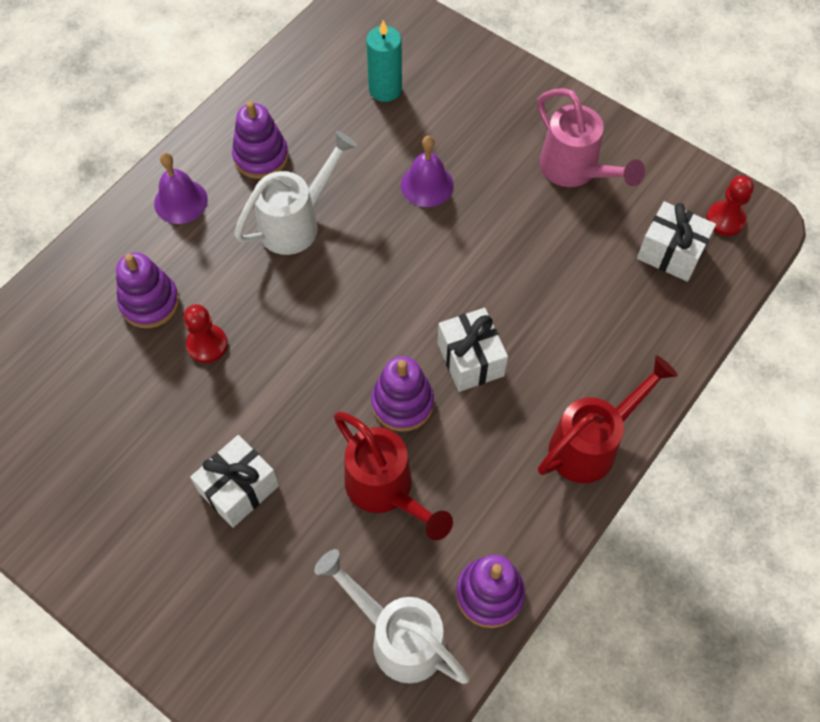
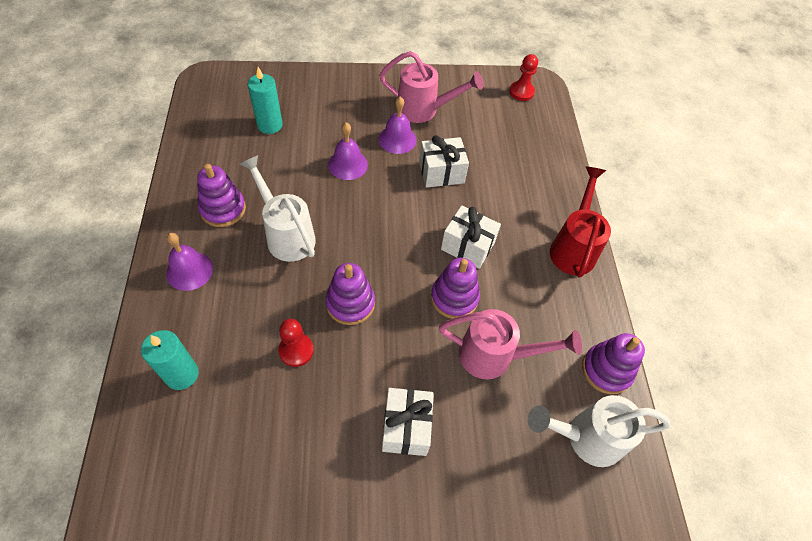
camera: 45 degrees left, 5 degrees down
purple stacking toy [116,252,180,328] -> purple stacking toy moved to [325,263,375,325]
white watering can [234,131,357,255] -> white watering can turned 45 degrees counterclockwise [239,155,316,262]
red watering can [334,412,453,540] -> pink watering can [439,309,582,380]
white gift [637,201,716,282] -> white gift moved to [419,135,469,188]
none -> turquoise candle [141,330,199,390]
none -> purple bell [379,97,417,154]

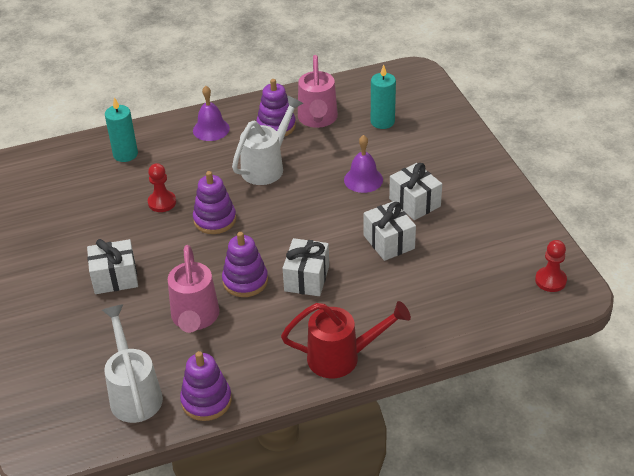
camera: 80 degrees right, 15 degrees down
pink watering can [379,51,484,123] -> pink watering can moved to [298,55,338,128]
purple bell [379,97,417,154] -> white gift [389,163,442,220]

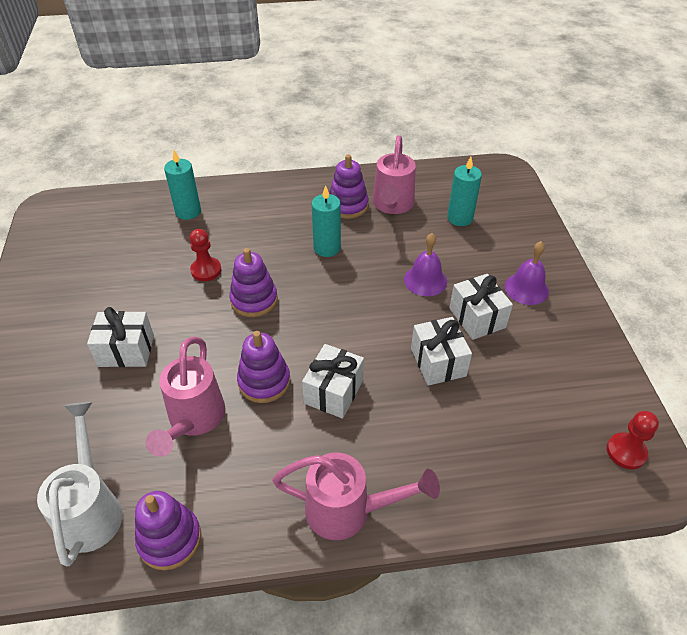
camera: 10 degrees right, 5 degrees up
purple bell [193,86,230,141] -> purple bell moved to [505,241,549,305]
white watering can [232,96,303,185] -> turquoise candle [312,185,341,257]
red watering can [281,301,411,378] -> pink watering can [272,453,440,540]

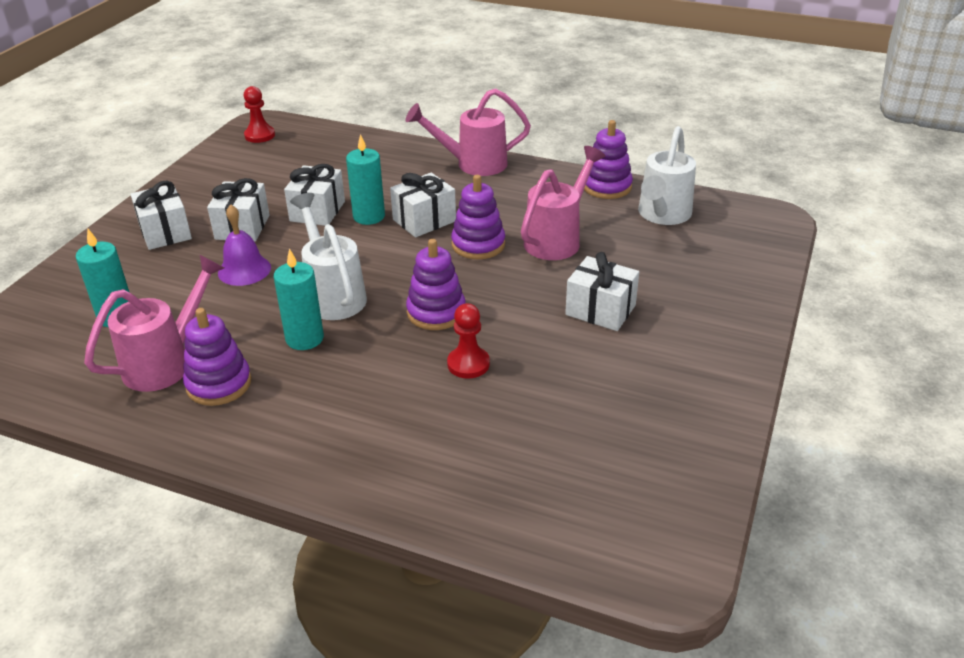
camera: 150 degrees left, 10 degrees down
turquoise candle [164,150,201,220] -> turquoise candle moved to [346,134,385,225]
pink watering can [272,453,440,540] -> pink watering can turned 45 degrees counterclockwise [406,88,531,176]
purple bell [505,241,549,305] -> white gift [130,180,192,250]
none -> white watering can [290,193,367,320]

